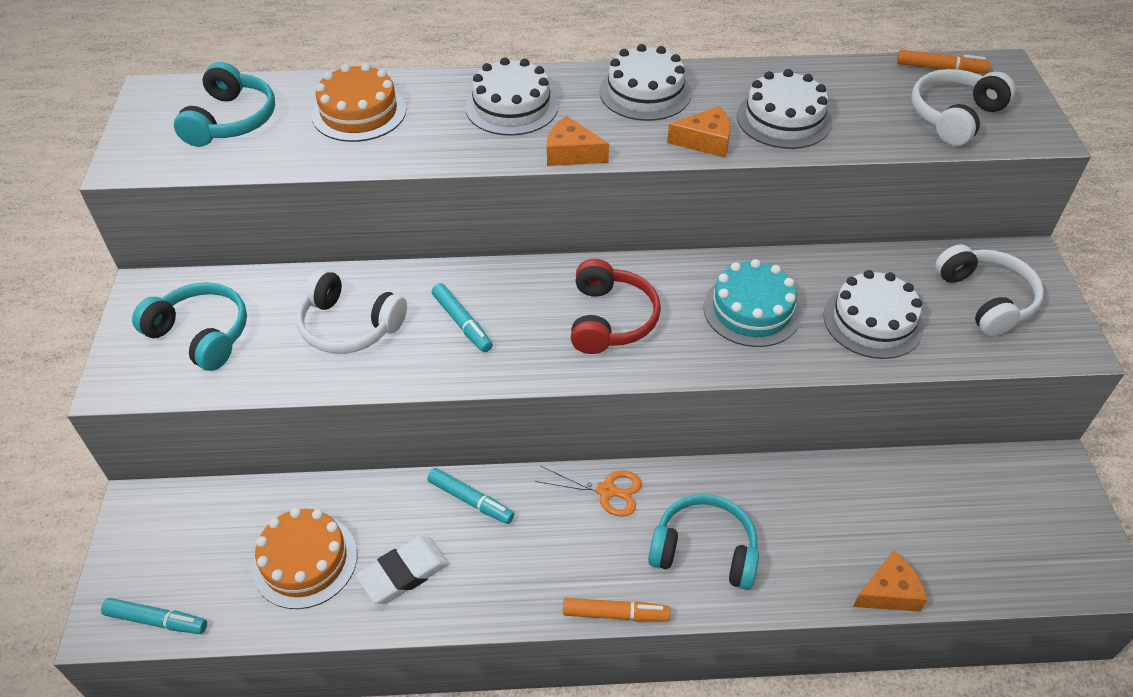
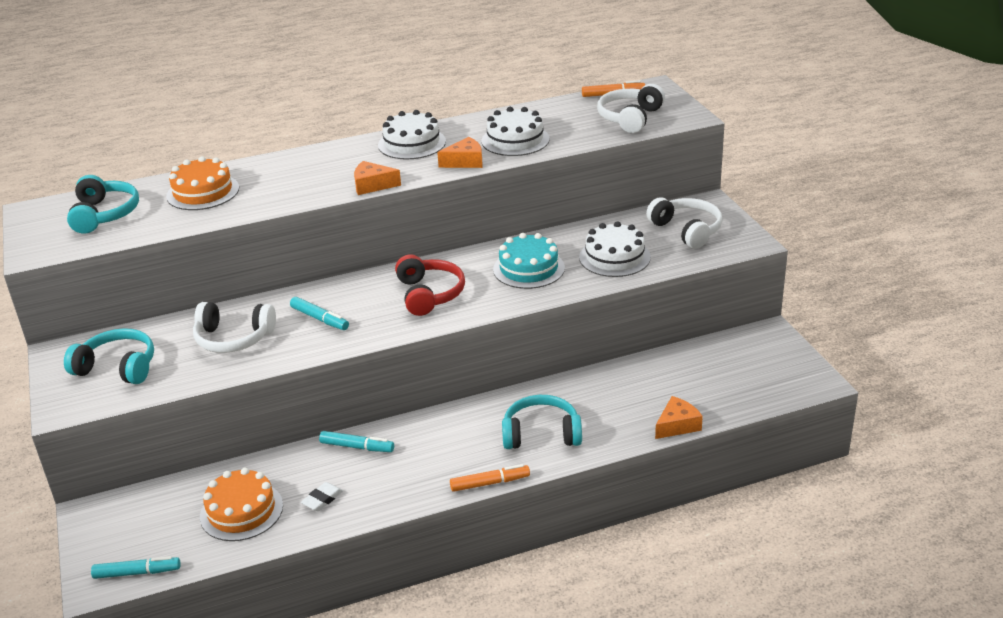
camera: 15 degrees left, 15 degrees down
white eraser [356,536,449,604] -> white eraser [301,482,343,511], size x0.63
white cake [465,57,558,136] -> none
orange scissors [535,466,642,517] -> none

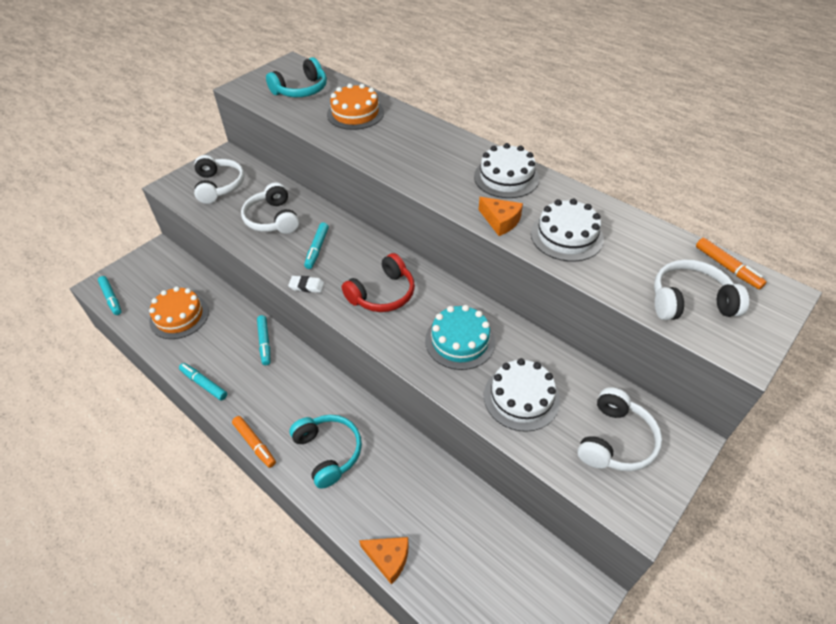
camera: 60 degrees right, 15 degrees up
turquoise headphones [64,328,154,384] -> white headphones [194,155,245,204]
white eraser [301,482,343,511] -> white eraser moved to [288,276,324,293]
orange cheese [354,161,401,195] -> none
none -> turquoise marker [179,363,227,400]

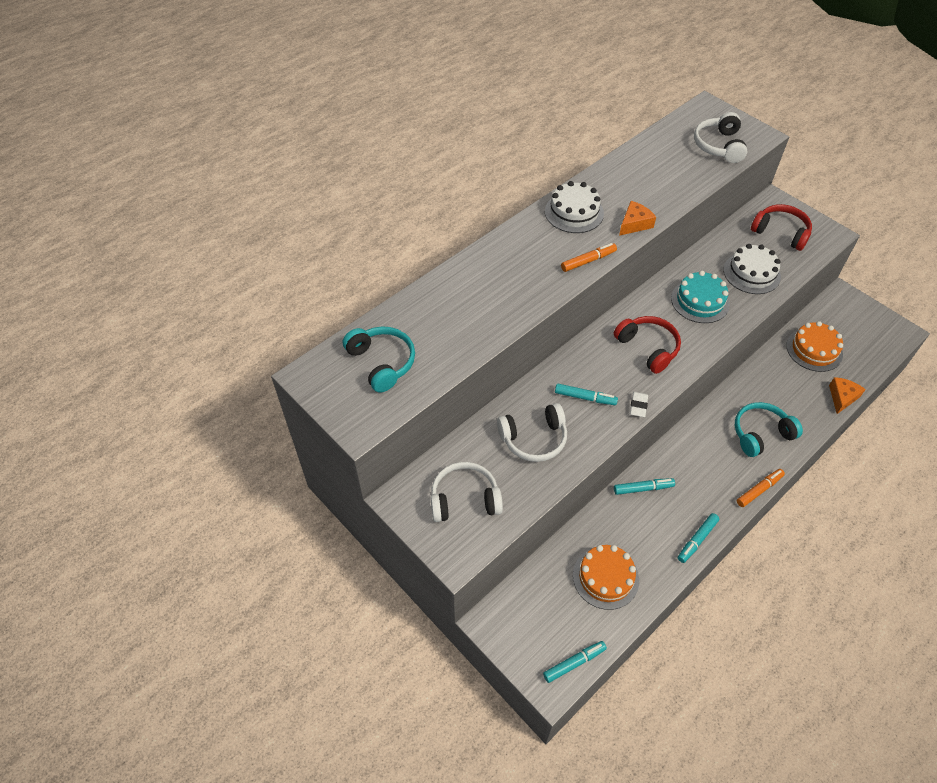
camera: 85 degrees left, 5 degrees up
orange cake [327,84,384,130] -> orange cake moved to [786,321,843,372]
white cake [531,199,604,262] -> none
white headphones [577,387,662,471] -> red headphones [751,204,812,251]
orange marker [696,238,767,289] -> orange marker moved to [561,243,617,272]

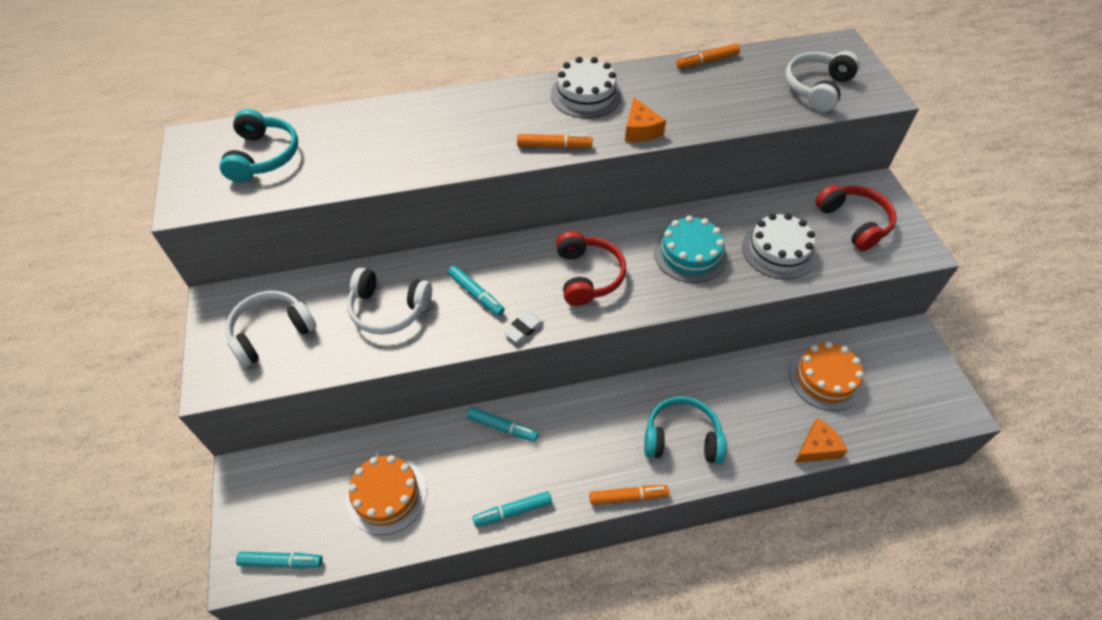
camera: 30 degrees right, 0 degrees up
white headphones [430,462,503,522] -> white headphones turned 60 degrees counterclockwise [226,291,317,367]
orange cheese [619,201,656,236] -> orange cheese turned 90 degrees clockwise [625,97,666,142]
none -> orange marker [677,44,740,69]

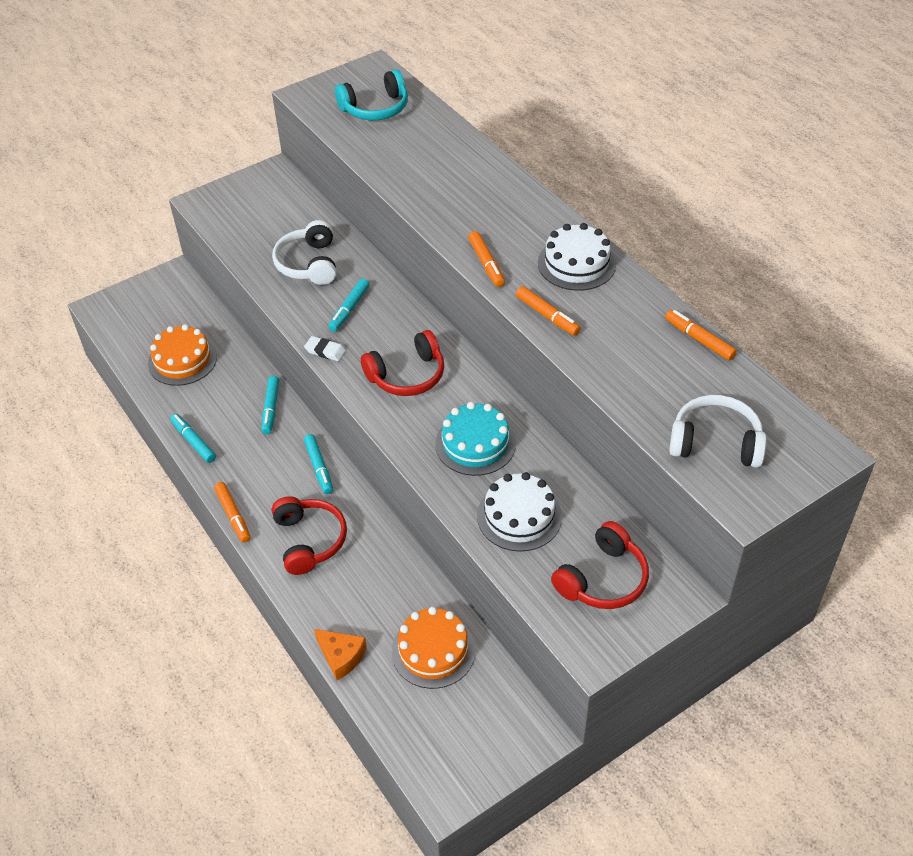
camera: 70 degrees right, 5 degrees down
white headphones [226,291,317,367] -> none
turquoise marker [236,552,323,569] -> turquoise marker moved to [304,434,333,494]
orange cheese [625,97,666,142] -> orange marker [516,286,581,336]
turquoise headphones [644,397,726,464] -> red headphones [272,496,347,575]

